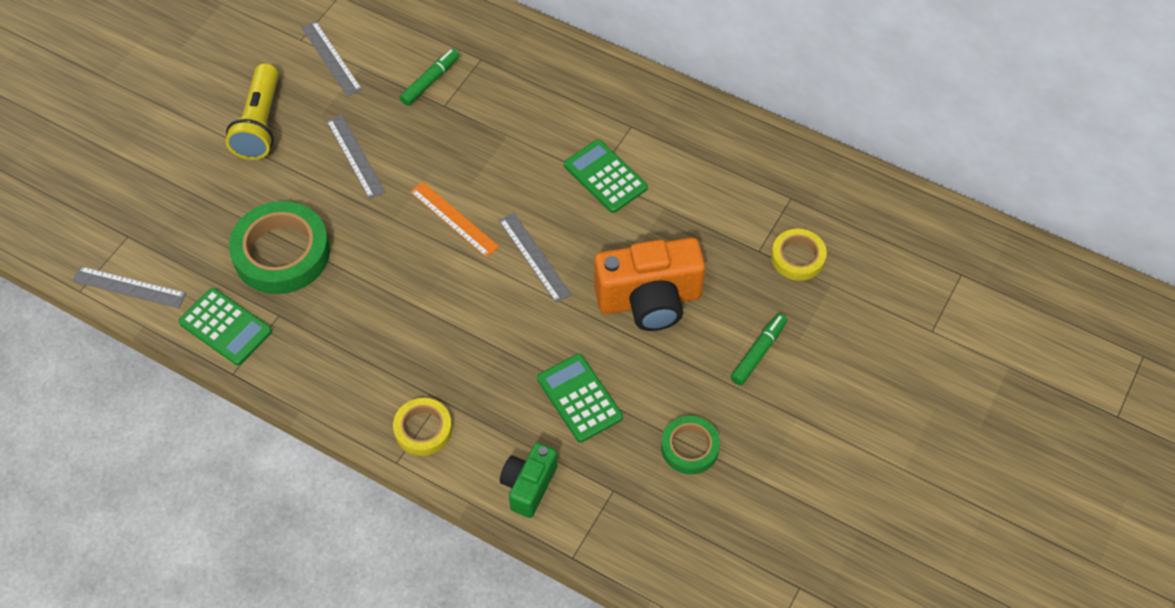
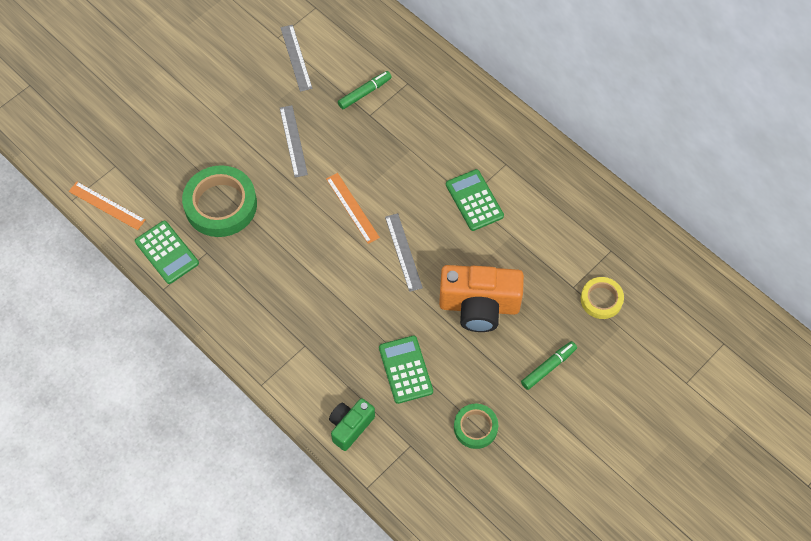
camera: 15 degrees right, 5 degrees up
grey ruler [72,266,186,308] -> orange ruler [69,182,145,230]
yellow flashlight [226,63,279,160] -> none
yellow tape [393,398,452,456] -> none

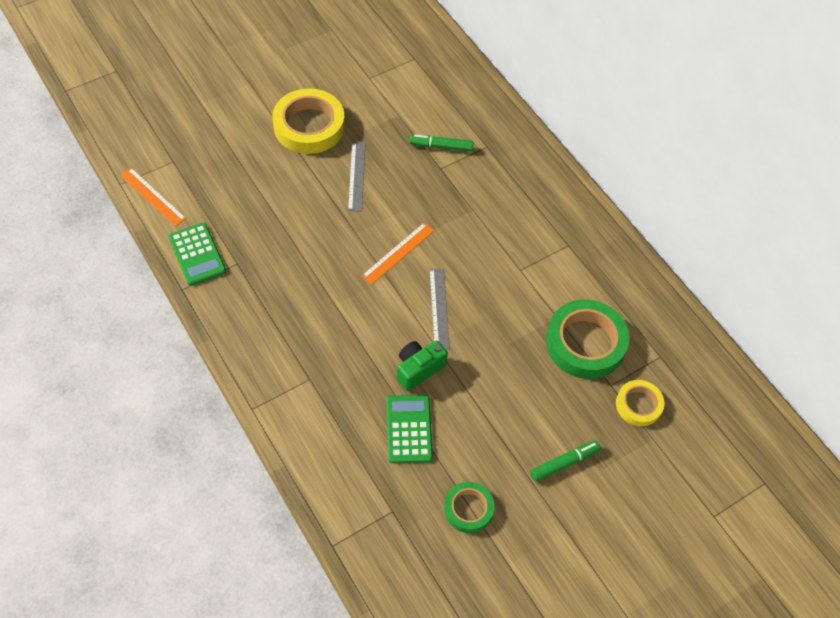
camera: 10 degrees right, 5 degrees down
green tape [182,165,257,237] -> green tape moved to [546,300,630,379]
grey ruler [280,25,313,92] -> none
orange ruler [326,173,380,244] -> orange ruler turned 60 degrees clockwise [362,223,434,285]
green camera [329,398,375,451] -> green camera moved to [397,341,448,391]
green marker [338,71,392,109] -> green marker turned 150 degrees counterclockwise [410,135,474,152]
orange camera [439,265,524,332] -> none
green calculator [446,169,504,231] -> none
none -> yellow tape [272,88,345,154]

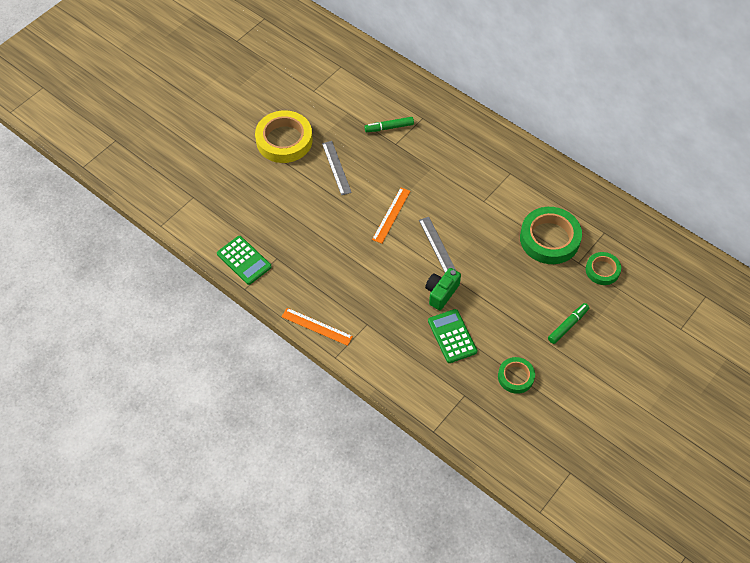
camera: 15 degrees left, 0 degrees up
orange ruler [120,168,186,227] -> orange ruler moved to [281,308,353,346]
yellow tape [616,380,665,427] -> green tape [586,252,621,285]

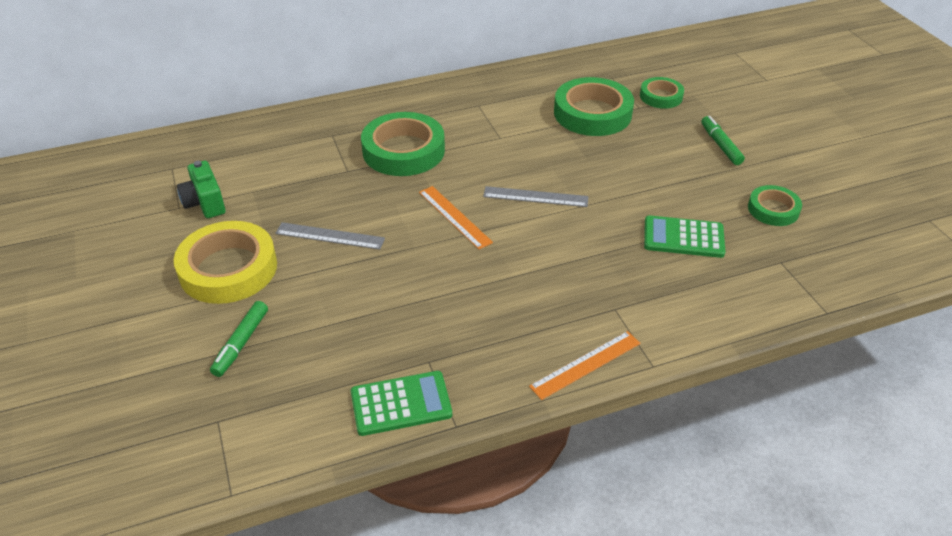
camera: 60 degrees left, 15 degrees down
green marker [365,117,414,132] -> green marker moved to [210,301,268,377]
green camera [425,268,461,310] -> green camera moved to [177,161,225,218]
none -> green tape [361,112,445,176]

